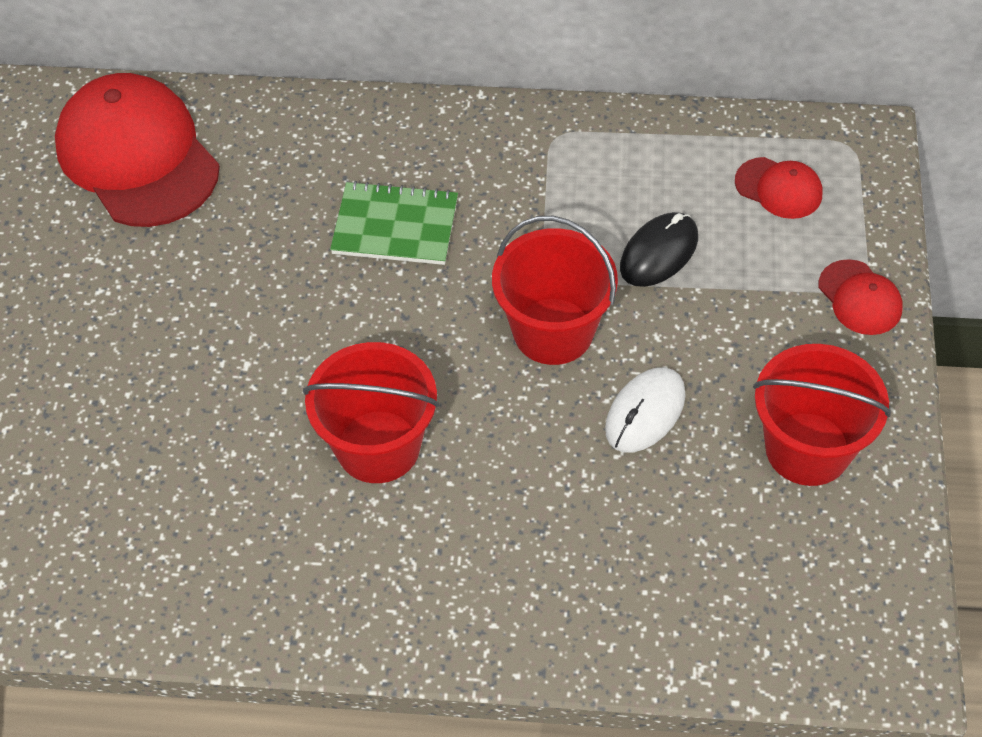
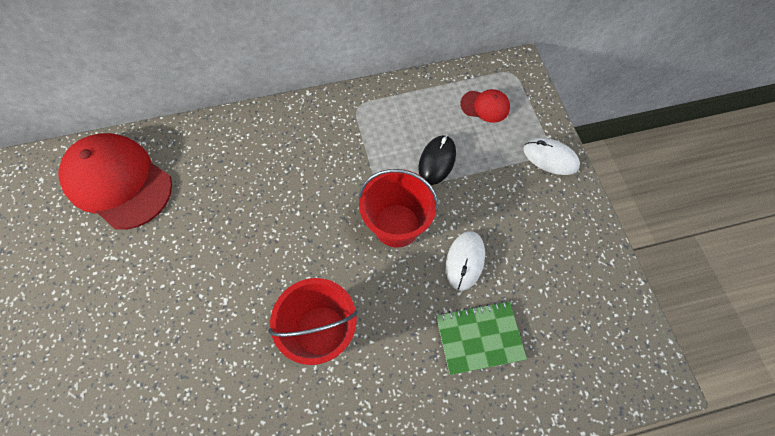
camera: 20 degrees left, 10 degrees up
green notebook [330,181,458,265] -> green notebook moved to [436,301,527,375]
red bucket [753,344,891,486] -> none
red cap [819,259,903,335] -> white mouse [523,138,580,175]

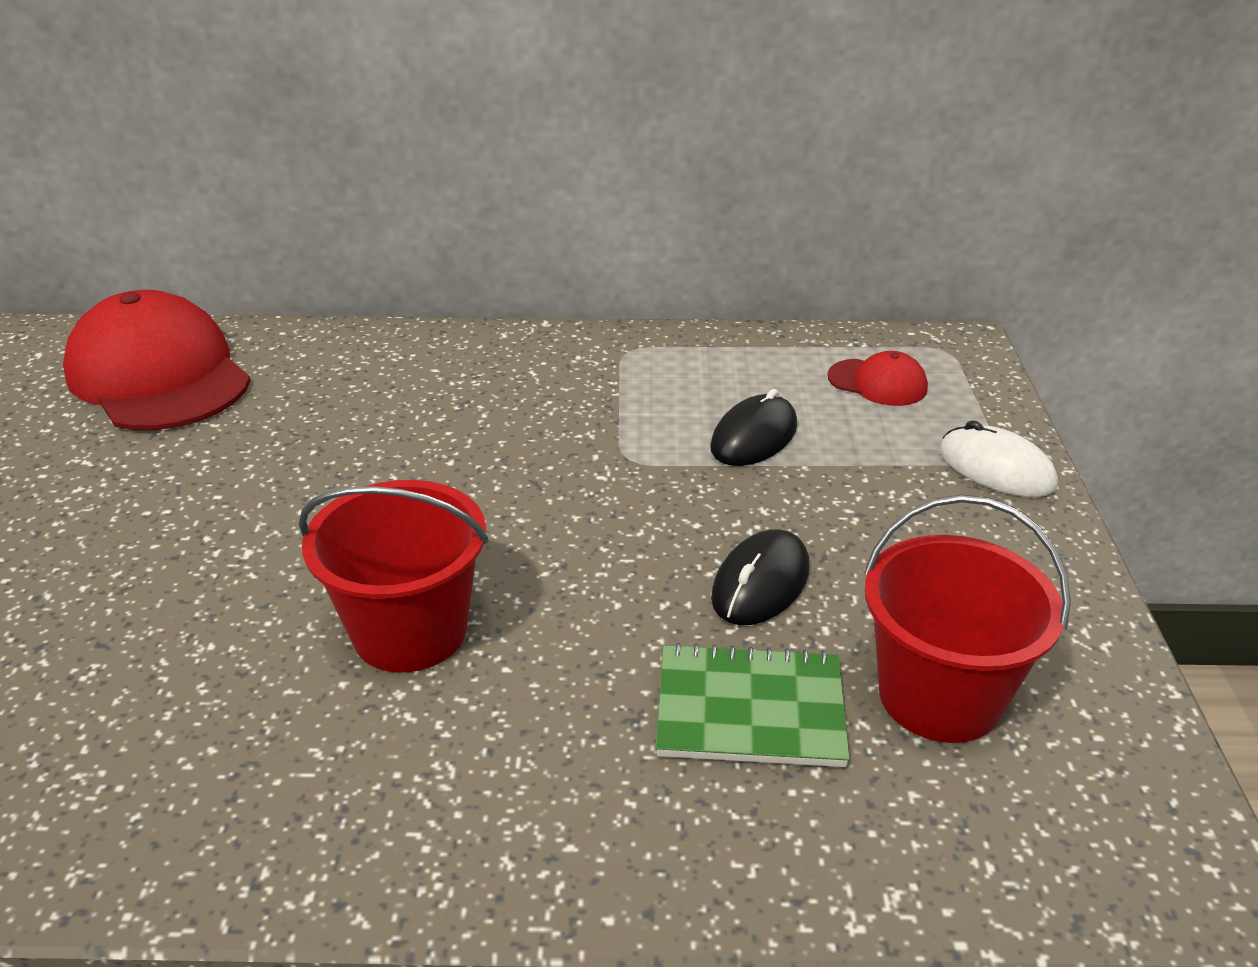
camera: 15 degrees right, 30 degrees down
red bucket [358,169,438,248] -> red bucket moved to [864,495,1071,743]
white mouse [446,231,485,291] -> black mouse [711,529,809,625]

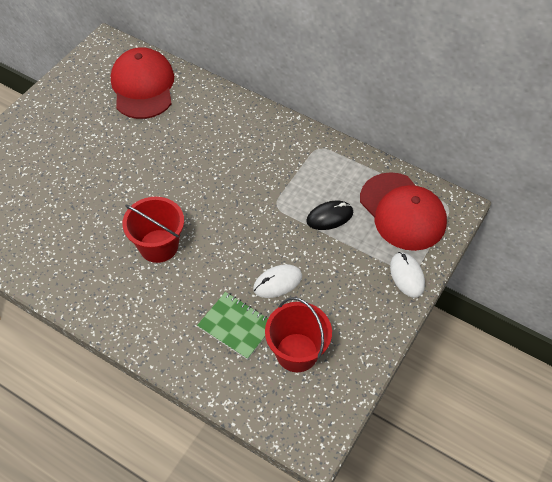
camera: 30 degrees right, 20 degrees up
black mouse [711,529,809,625] -> white mouse [253,264,302,298]
red cap [828,351,928,406] -> red cap [360,172,447,251], size x2.18

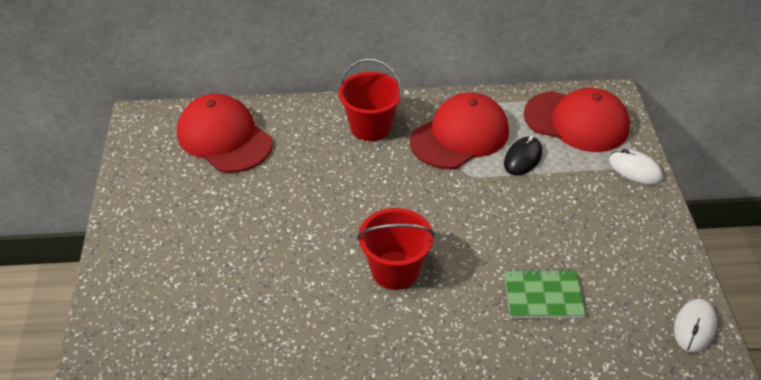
camera: 35 degrees left, 10 degrees down
white mouse [253,264,302,298] -> white mouse moved to [674,299,717,353]
red bucket [265,297,332,372] -> red bucket moved to [338,58,402,141]
none -> red cap [410,93,509,169]

